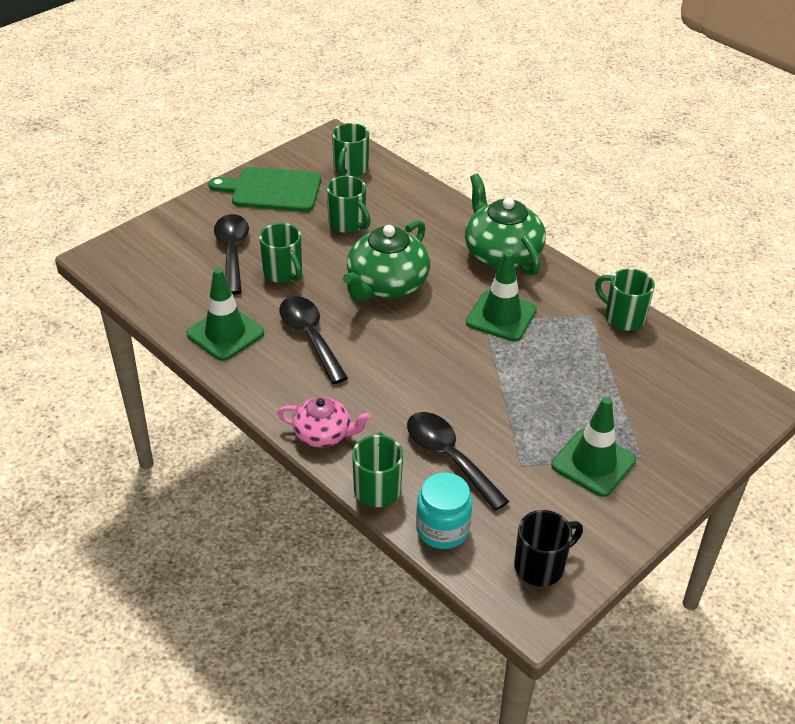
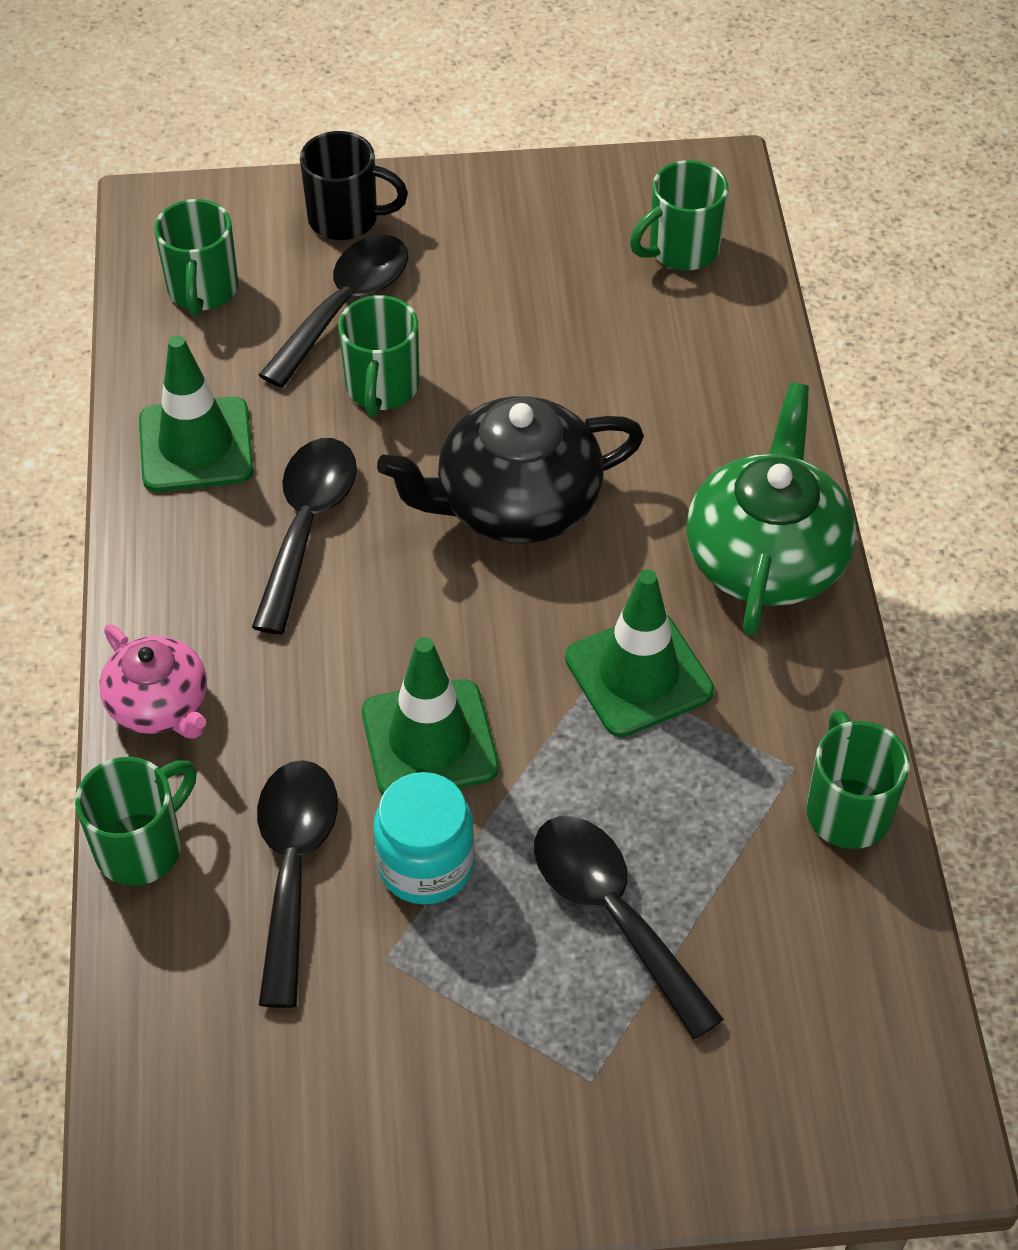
camera: 40 degrees right, 10 degrees up
green cutting board [208,167,321,212] -> none
green mug [327,176,371,233] -> green mug moved to [154,199,238,316]
green teapot [343,220,430,301] -> black teapot [377,396,644,544]
turquoise jar [416,472,473,549] -> turquoise jar moved to [374,772,475,905]
black mug [514,510,583,586] -> black mug moved to [300,131,408,240]
green traffic cone [551,397,636,497] -> green traffic cone moved to [362,637,499,795]
none -> black spoon [534,816,724,1039]

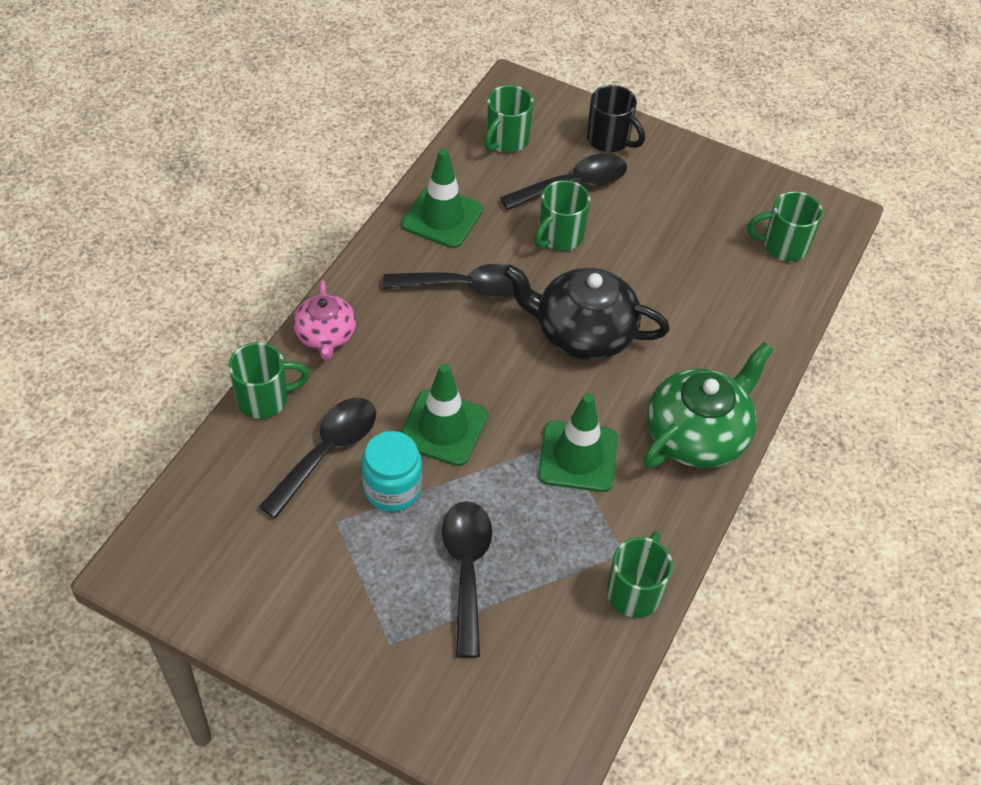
camera: 30 degrees right, 0 degrees up
black spoon [252,438,357,635] -> black spoon turned 45 degrees clockwise [383,264,514,298]

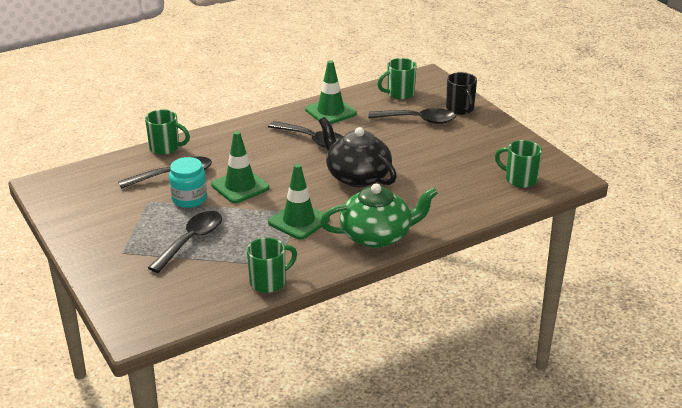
camera: 35 degrees right, 20 degrees down
pink teapot [293,280,356,360] -> none
green mug [534,180,590,251] -> none

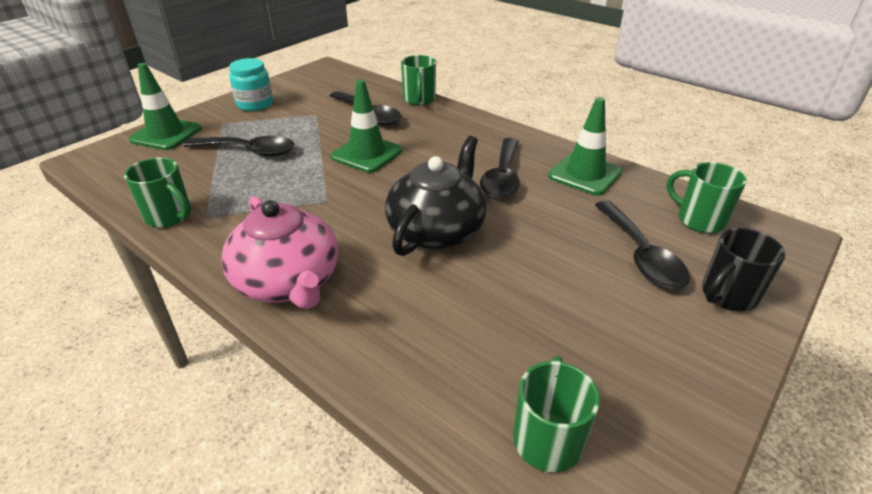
camera: 70 degrees right, 5 degrees up
turquoise jar [169,157,207,208] -> turquoise jar moved to [229,58,273,111]
green traffic cone [268,164,330,240] -> green traffic cone moved to [129,63,201,150]
green teapot [320,184,438,248] -> pink teapot [221,196,338,309]

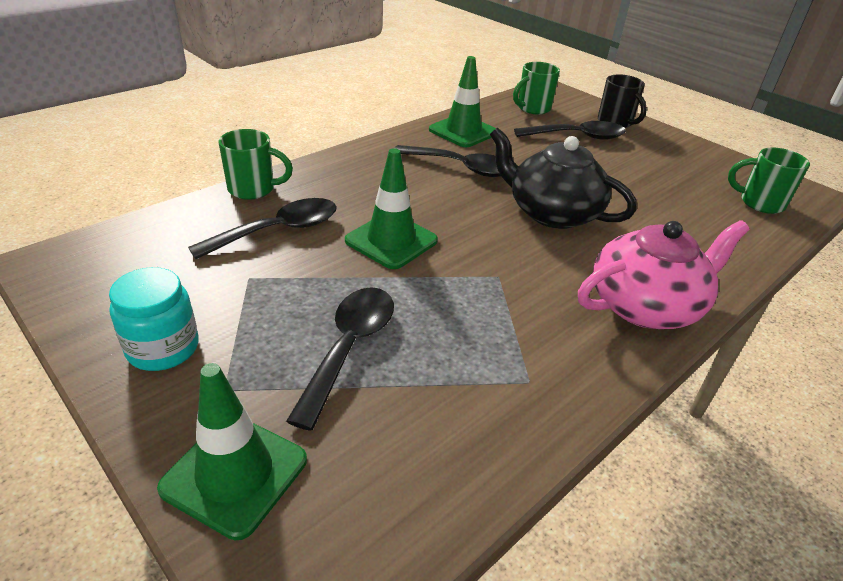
camera: 85 degrees left, 0 degrees up
green mug [124,157,191,228] -> none

